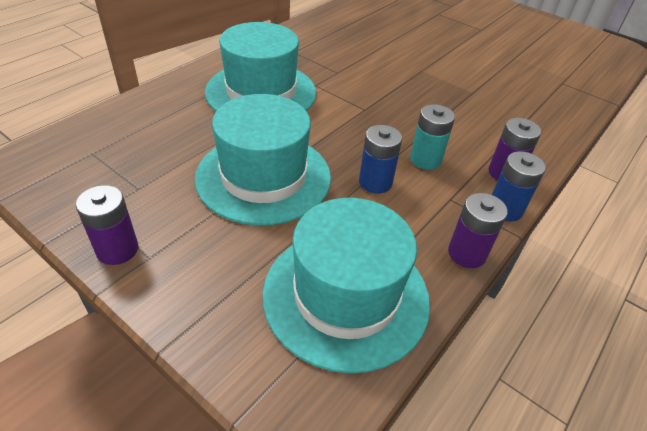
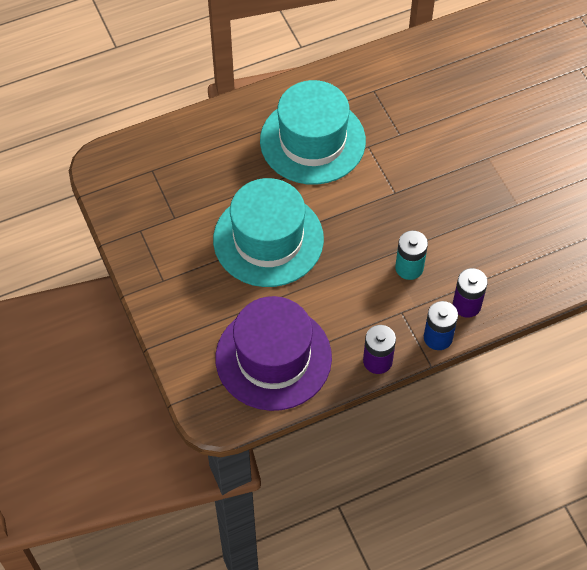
camera: 30 degrees right, 15 degrees up
purple battery [76,185,138,265] -> none
turquoise hat [262,198,430,373] -> purple hat [215,296,332,411]
blue battery [359,125,402,194] -> none

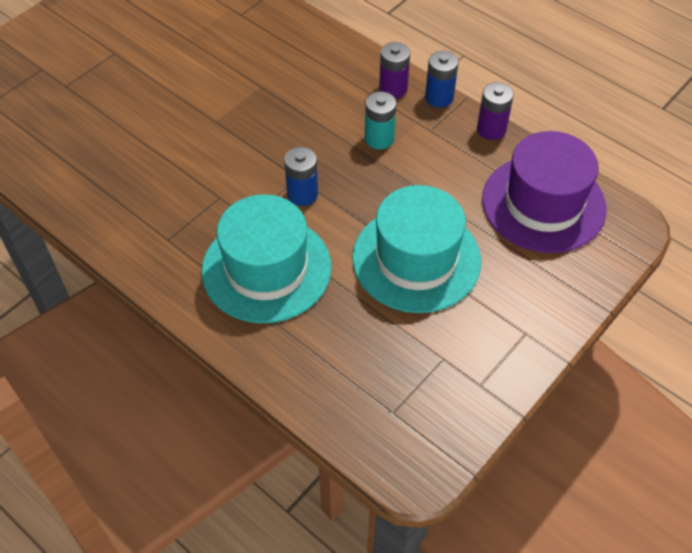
camera: 115 degrees left, 5 degrees down
none -> blue battery [284,147,318,206]

